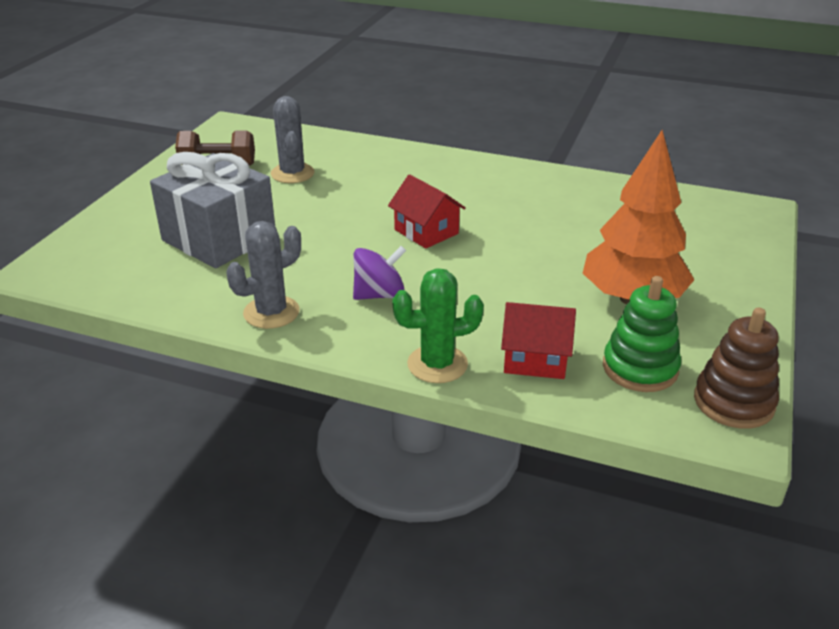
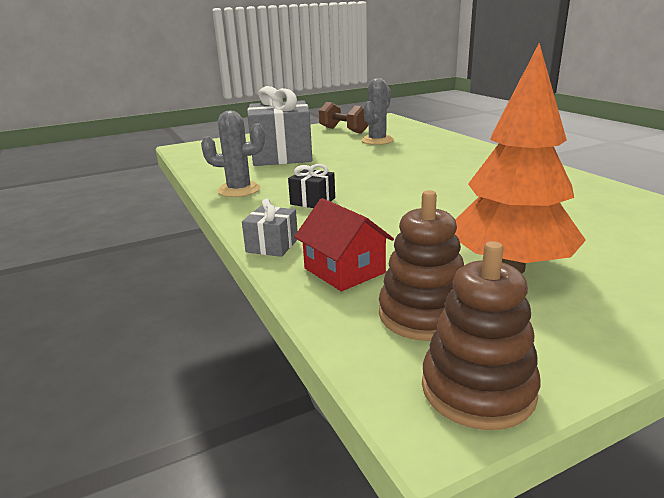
camera: 45 degrees right, 10 degrees down
purple spinning top [353,246,406,300] -> black gift [288,164,335,208]
red house [388,174,466,248] -> none
green cactus [392,268,484,383] -> grey gift [242,198,298,257]
green stacking toy [603,276,681,392] -> brown stacking toy [379,190,464,341]

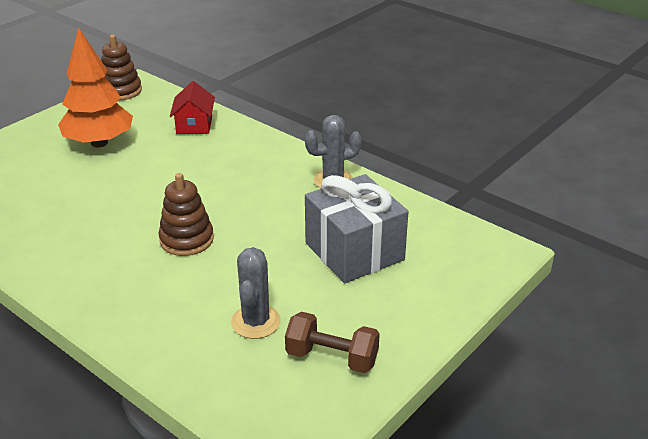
camera: 155 degrees right, 10 degrees up
grey gift [242,198,298,257] -> none
black gift [288,164,335,208] -> none
red house [294,198,394,292] -> red house turned 60 degrees clockwise [170,81,215,134]
brown stacking toy [379,190,464,341] -> brown stacking toy moved to [158,173,214,256]

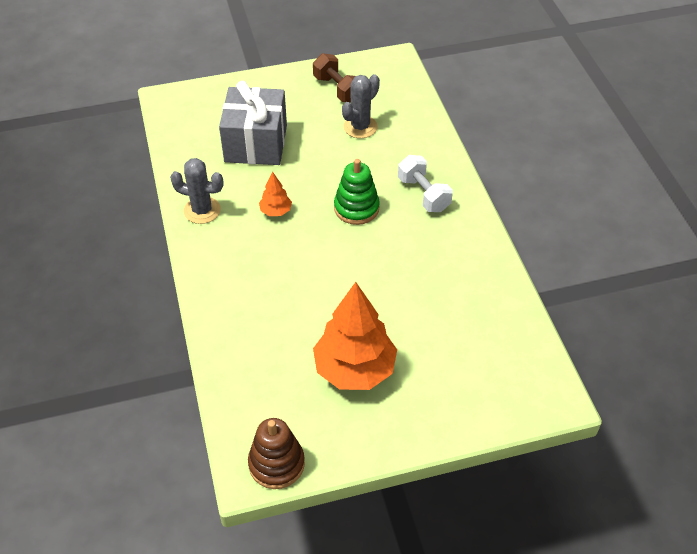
camera: 145 degrees left, 15 degrees up
brown stacking toy [158,173,214,256] -> green stacking toy [334,159,380,225]
red house [170,81,215,134] -> none
none -> orange tree [259,171,292,216]
none -> white dumbbell [398,155,453,212]

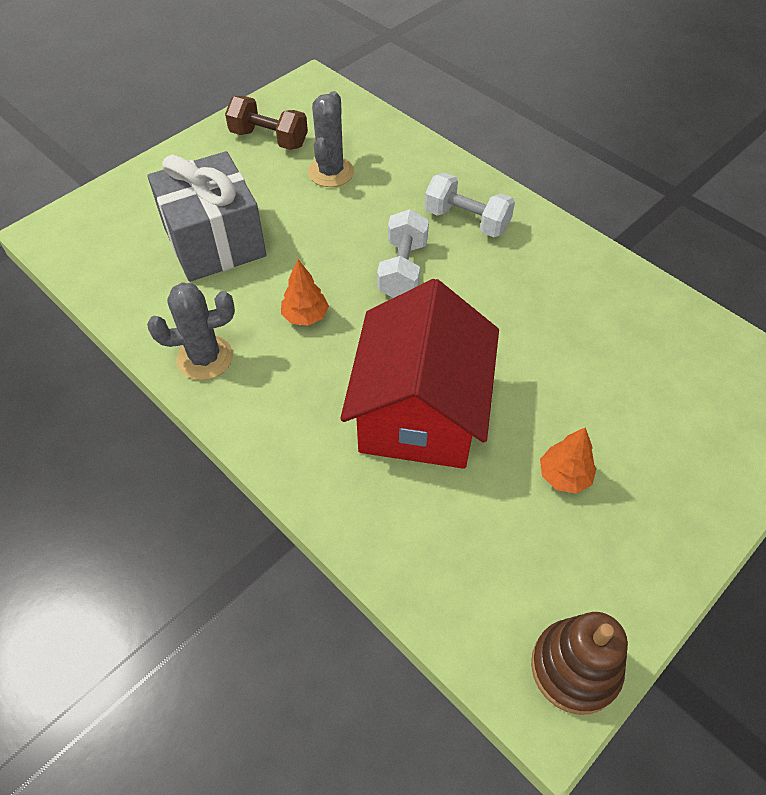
camera: 30 degrees left, 5 degrees up
orange tree [313,282,397,390] -> orange tree [540,427,596,494], size x0.45
green stacking toy [334,159,380,225] -> white dumbbell [377,209,429,298]
none -> red house [340,279,499,469]

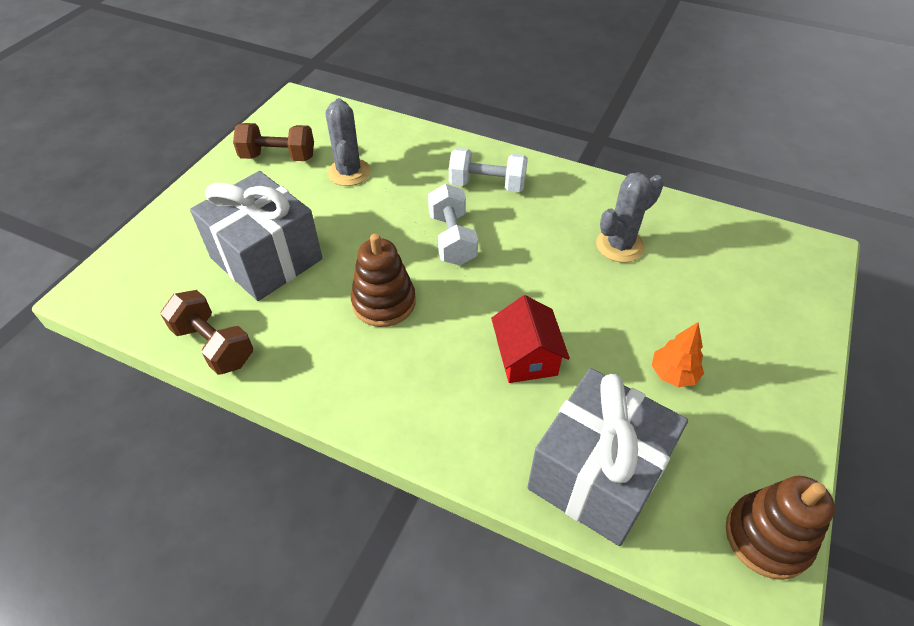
camera: 20 degrees left, 5 degrees down
grey cactus [147,282,235,380] -> grey cactus moved to [596,172,664,263]
orange tree [281,259,329,326] -> brown stacking toy [351,234,416,327]
red house [340,279,499,469] -> red house [491,295,570,383], size x0.51
none -> brown dumbbell [160,290,253,375]
none -> grey gift [527,368,688,546]

